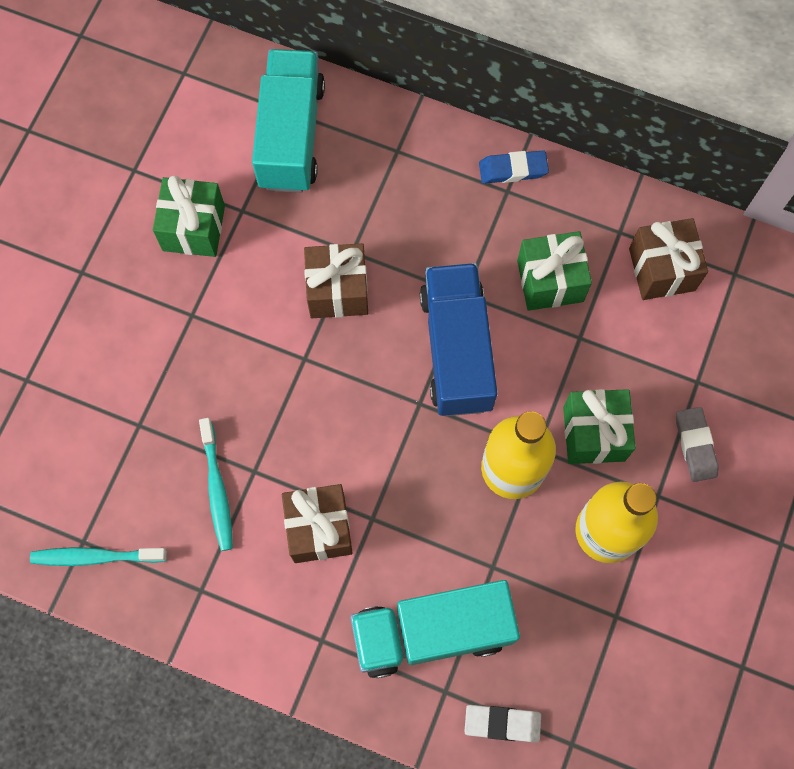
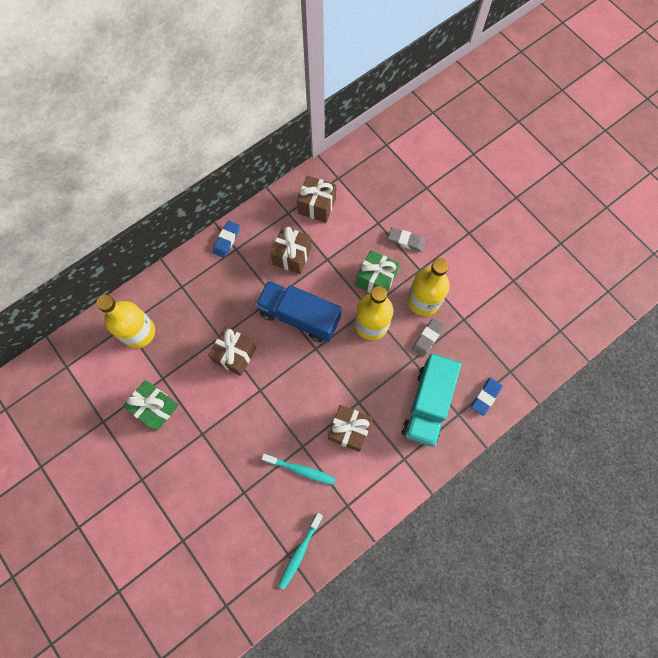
camera: 60 degrees left, 0 degrees up
turquoise truck [252,49,325,193] -> yellow bottle [97,295,155,348]
white eraser [464,705,541,743] -> blue eraser [471,377,502,416]
green gift [517,231,592,311] -> brown gift [270,226,312,274]
none -> grey eraser [412,318,445,357]

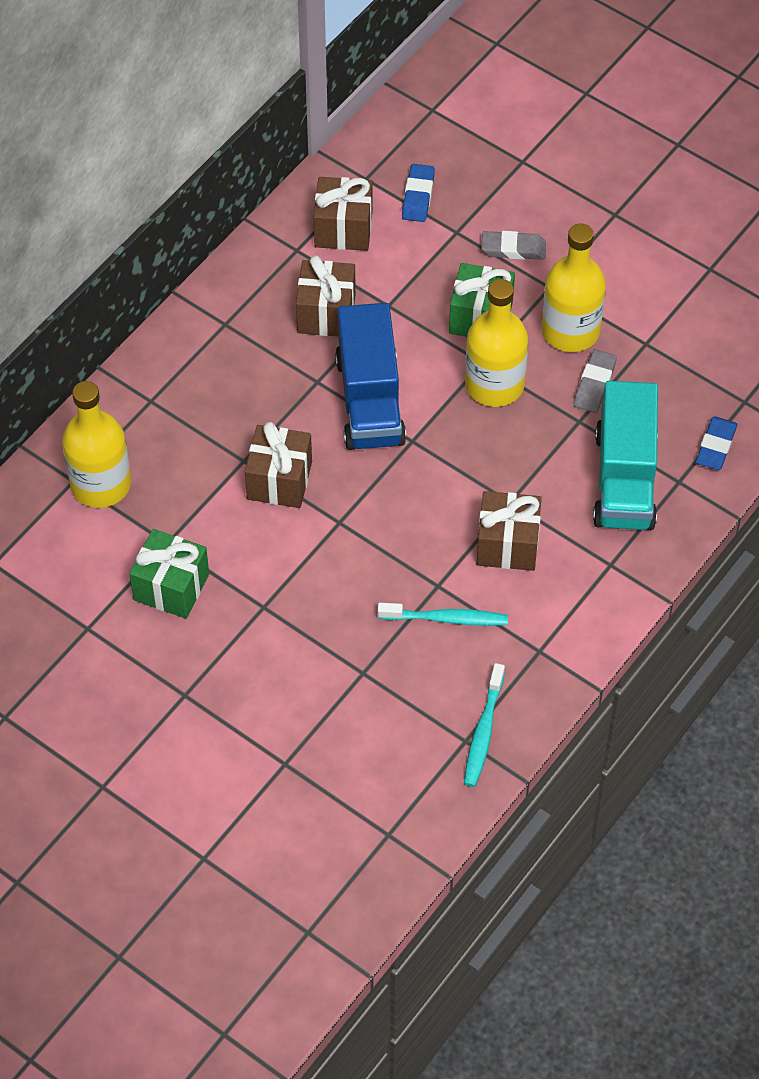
camera: 15 degrees left, 15 degrees down
blue eraser [213,220,240,258] -> blue eraser moved to [402,164,435,222]
blue truck [256,280,342,342] -> blue truck turned 105 degrees counterclockwise [335,303,406,450]

